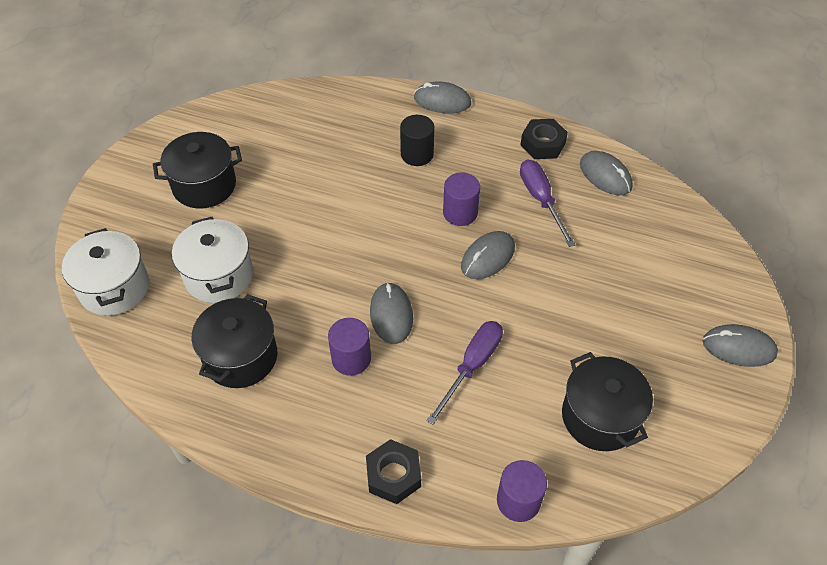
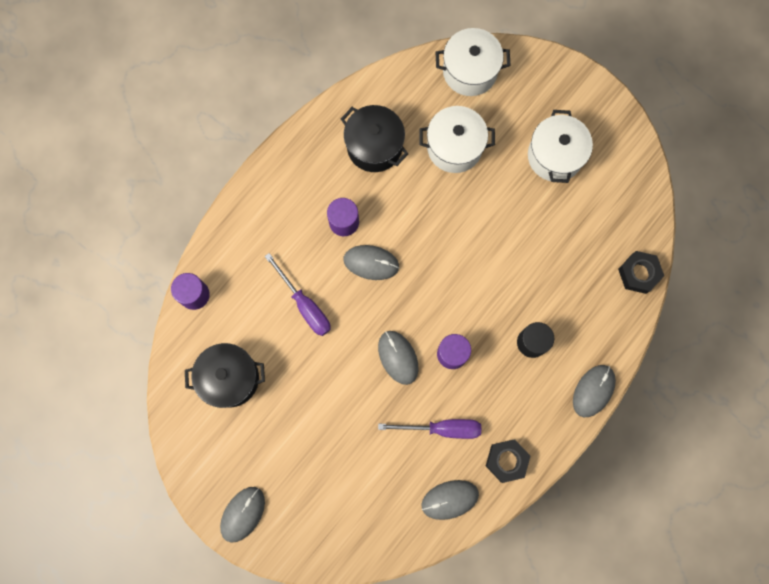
camera: 110 degrees right, 25 degrees up
black pot [153,132,242,209] -> white pot [528,110,593,183]
black nut [366,439,421,504] -> black nut moved to [618,251,664,294]

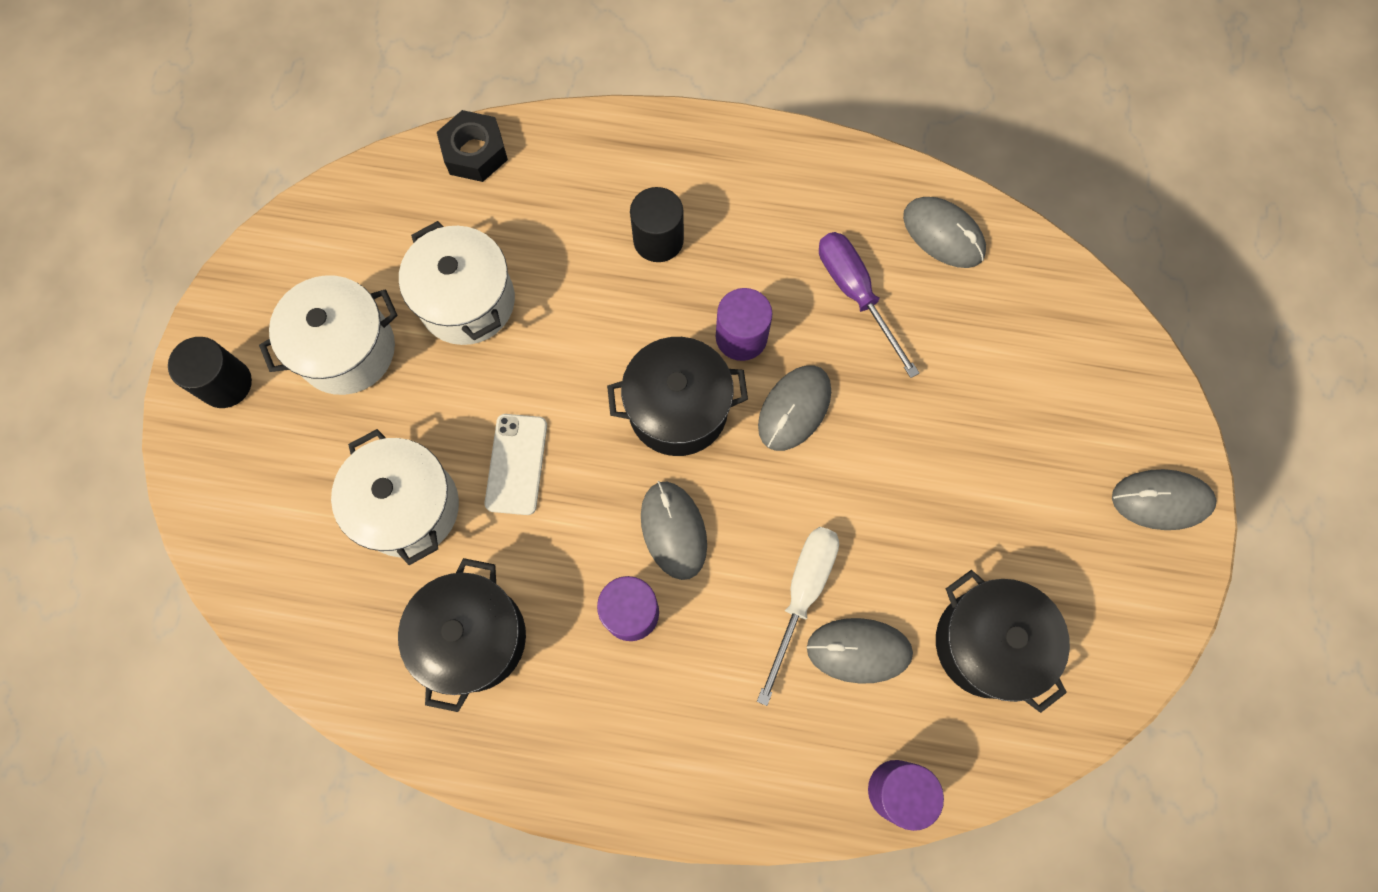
camera: 120 degrees left, 5 degrees down
purple screwdriver [265,253,331,336] -> white screwdriver [757,527,839,706]
white pot [436,28,511,96] -> white pot moved to [399,221,515,345]
black nut [486,439,531,483] -> none
grey mouse [573,365,616,417] -> grey mouse moved to [807,618,913,684]
none -> black cylinder [168,337,252,408]
none -> white phone [485,414,547,515]
none -> black pot [607,337,748,456]

